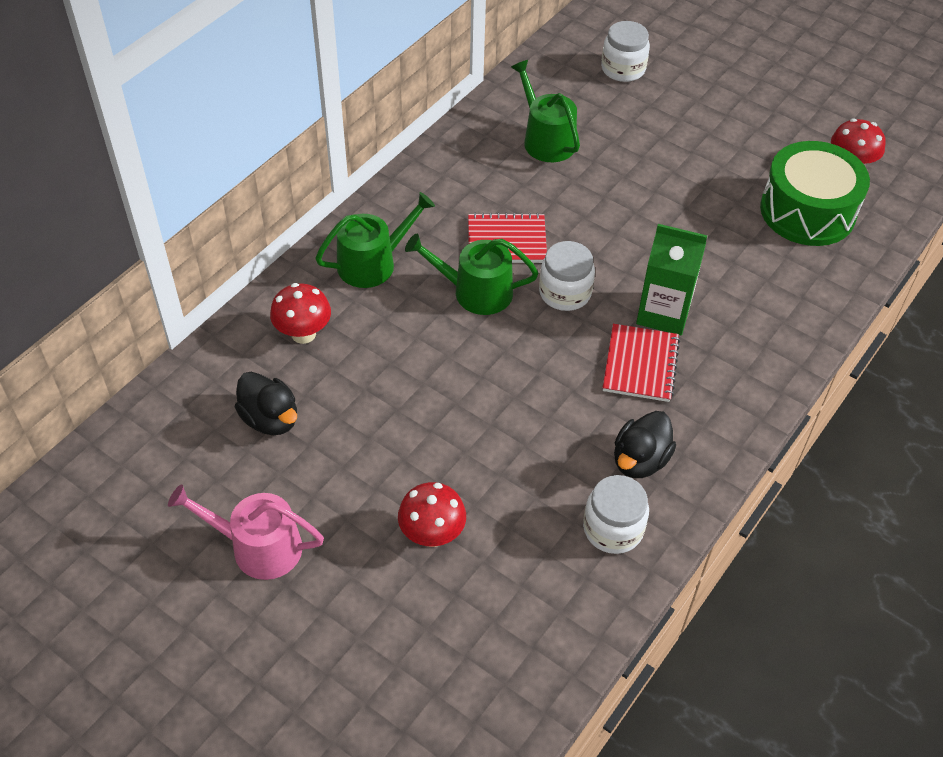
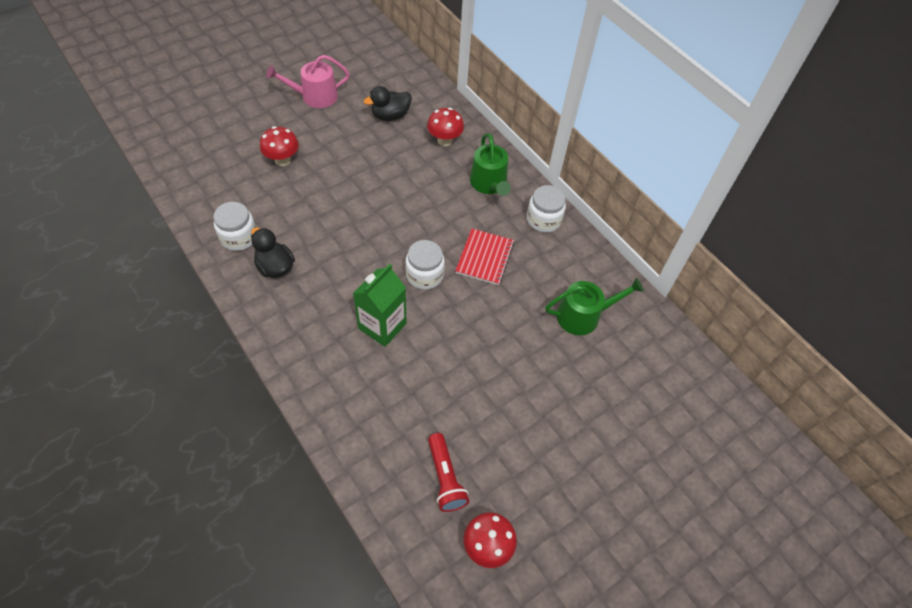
camera: 105 degrees right, 5 degrees up
pink watering can [168,484,324,580] -> pink watering can turned 135 degrees counterclockwise [266,55,350,108]
green watering can [405,234,539,315] -> none
white jar [601,21,650,82] -> white jar moved to [527,185,566,232]
red notebook [603,324,680,402] -> none
green drum [760,141,870,246] -> red flashlight [428,433,469,512]

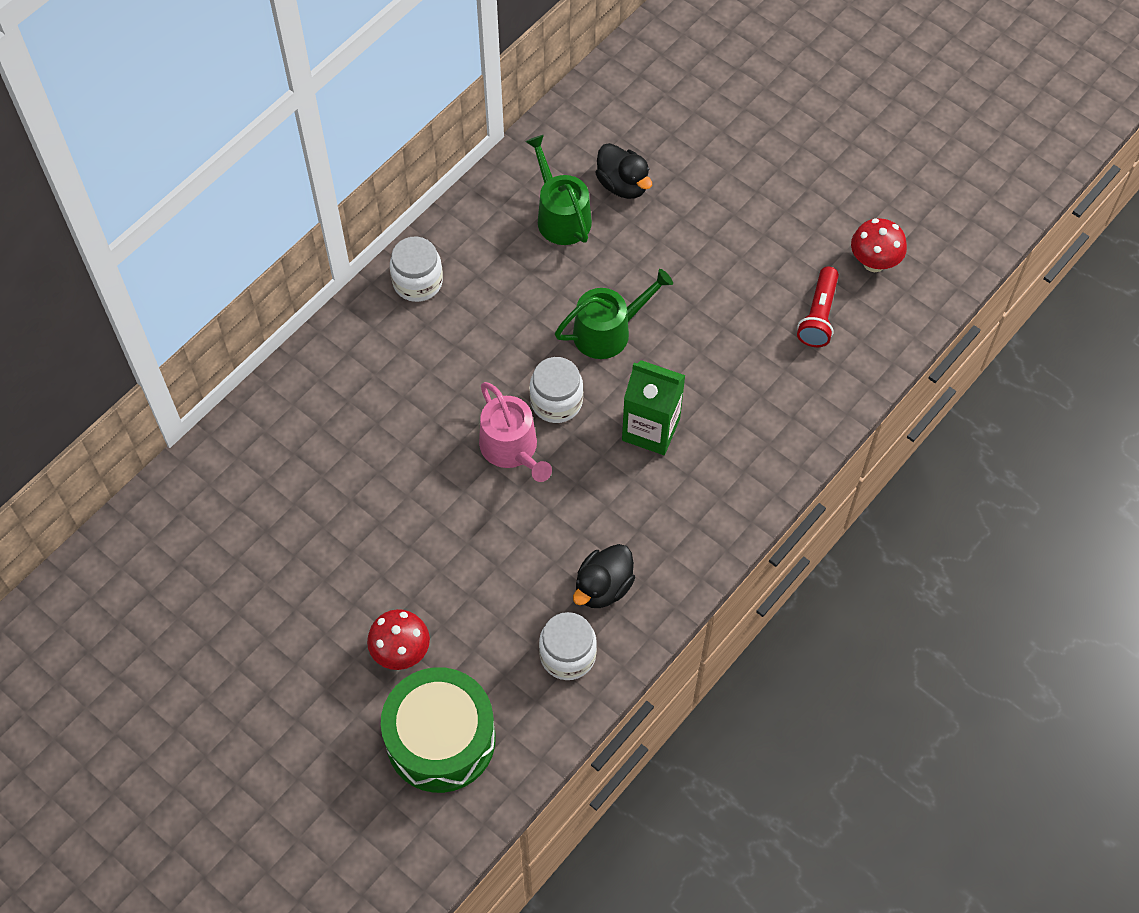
camera: 100 degrees left, 5 degrees up
pink watering can [266,55,350,108] -> pink watering can moved to [479,382,552,482]
black duck [364,86,412,121] -> black duck moved to [596,143,652,199]
red mushroom [427,108,464,146] -> none
red flashlight [428,433,469,512] -> red flashlight turned 135 degrees clockwise [797,267,839,347]
red notebook [455,229,514,285] -> none
green watering can [470,133,511,196] -> green watering can moved to [555,269,673,359]
none -> green drum [381,667,496,793]

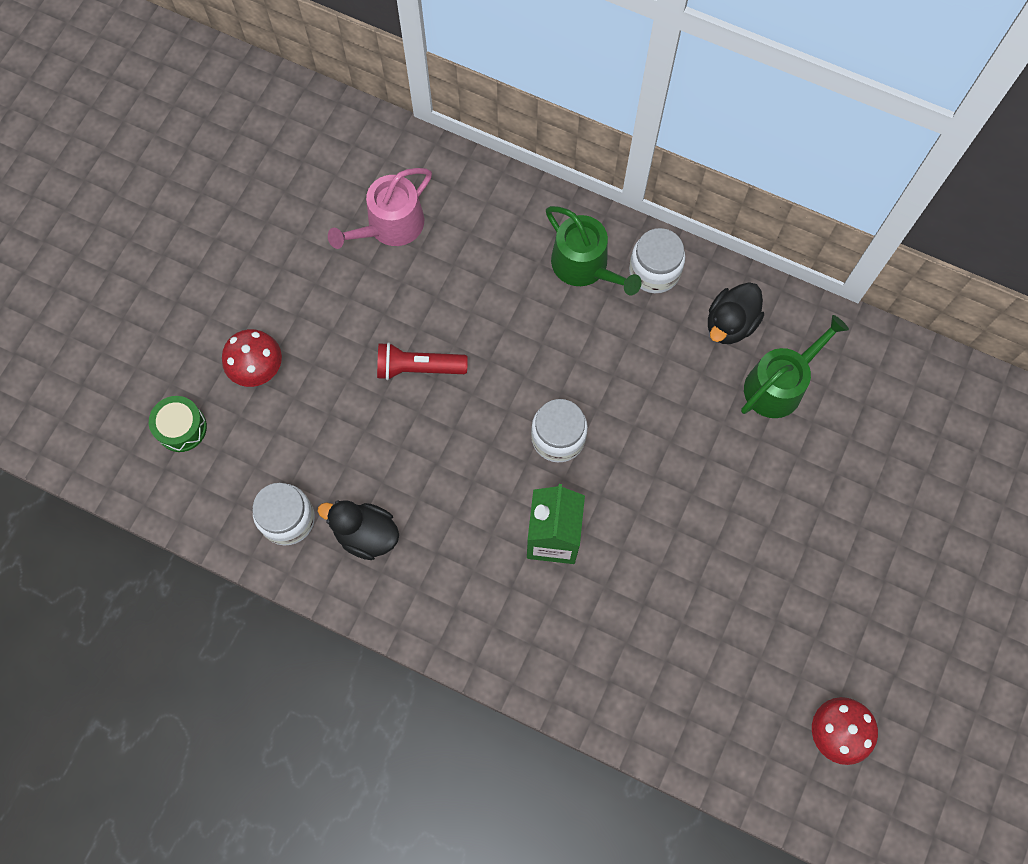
camera: 75 degrees right, 10 degrees up
green drum [381,667,496,793] -> green drum [149,396,207,452], size x0.49
pink watering can [479,382,552,482] -> pink watering can moved to [328,168,432,249]
green watering can [555,269,673,359] -> green watering can moved to [546,206,642,295]
black duck [596,143,652,199] -> black duck moved to [708,282,764,344]
red flashlight [797,267,839,347] -> red flashlight moved to [377,342,468,380]

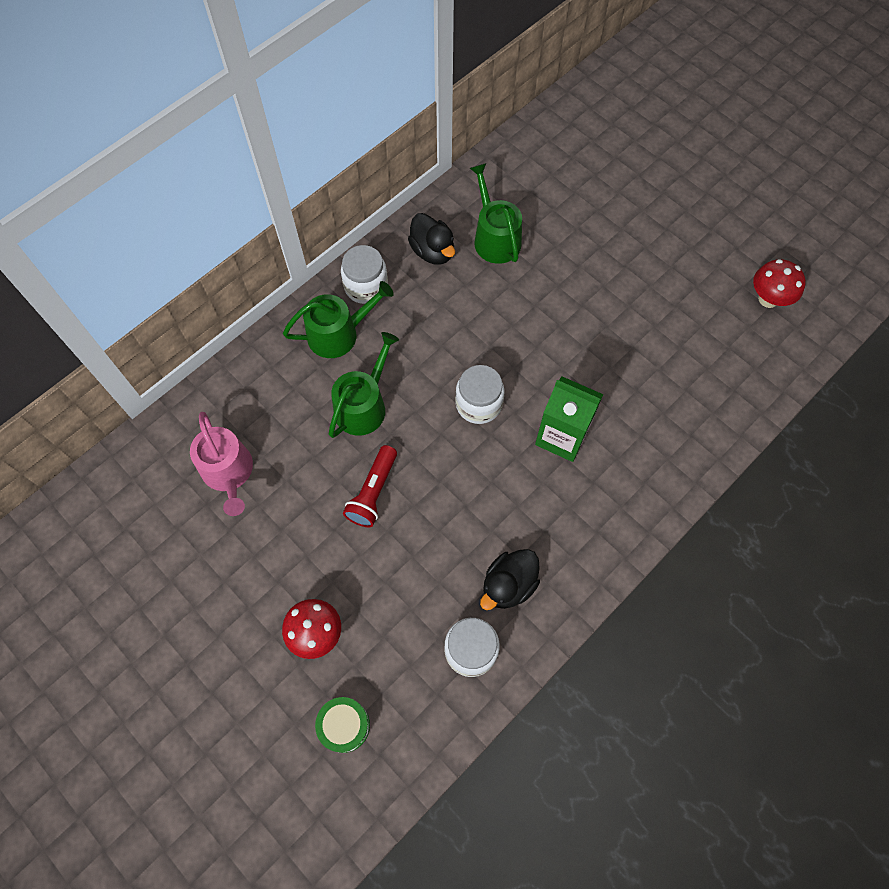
camera: 70 degrees left, 5 degrees down
none -> green watering can [329,332,399,438]

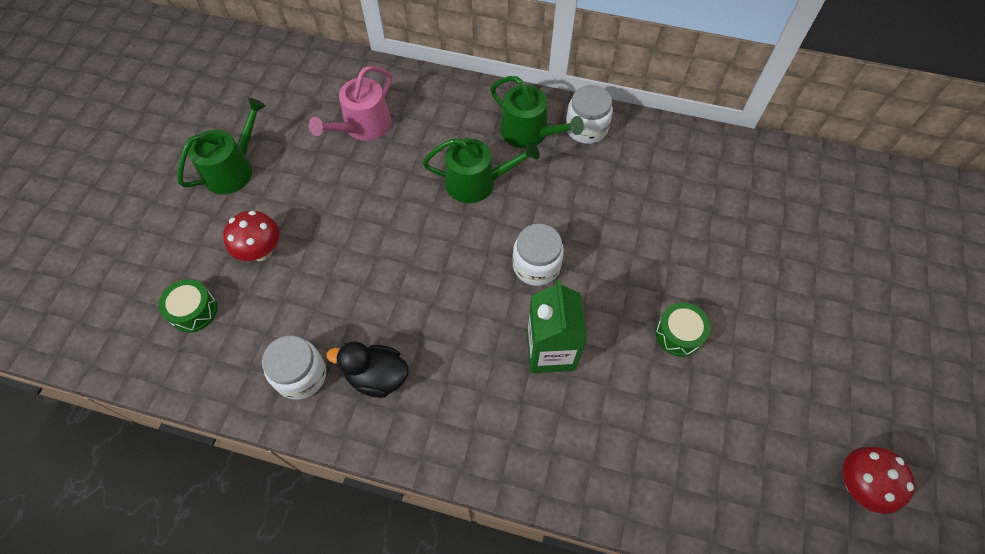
camera: 60 degrees right, 5 degrees down
red flashlight [343,445,397,527] -> none
black duck [408,213,455,265] -> none
green watering can [470,163,522,264] -> green watering can moved to [177,98,266,194]
none -> green drum [655,302,711,357]

